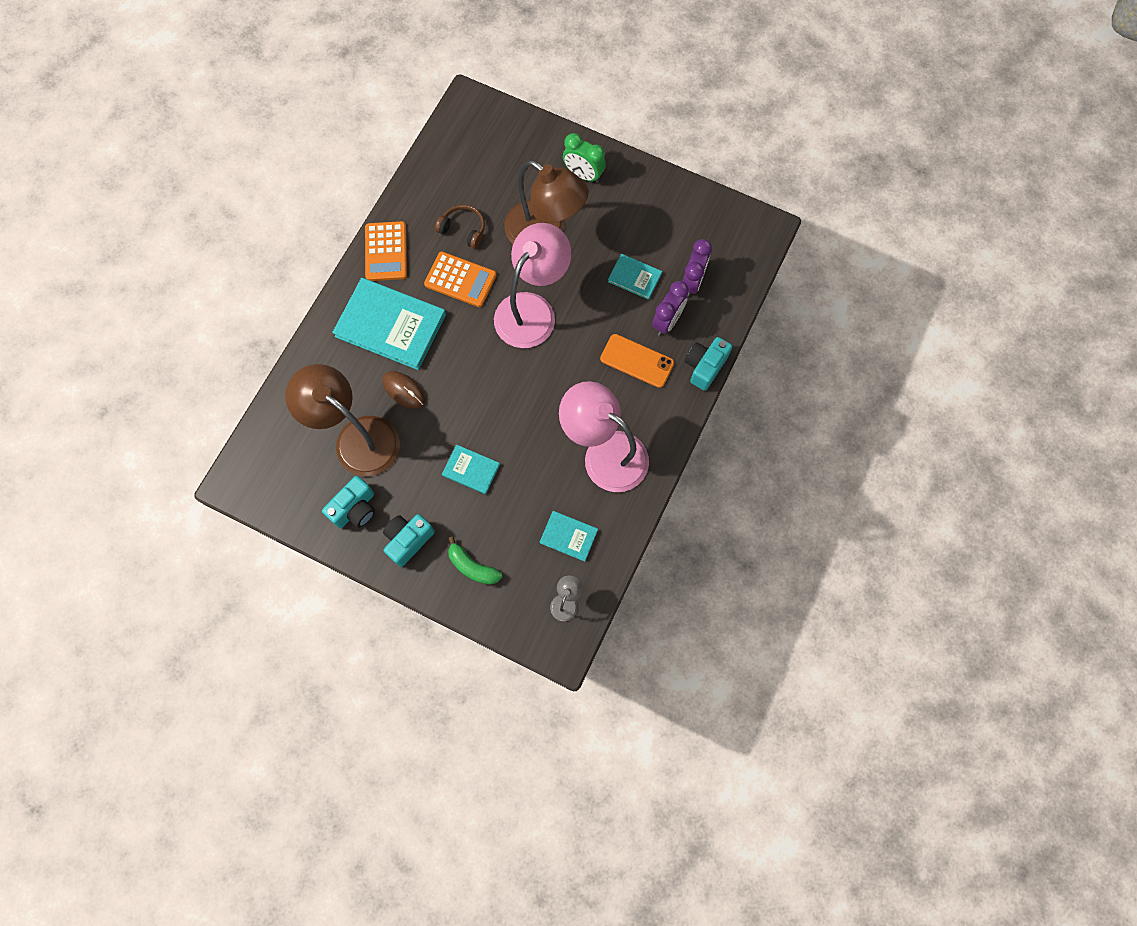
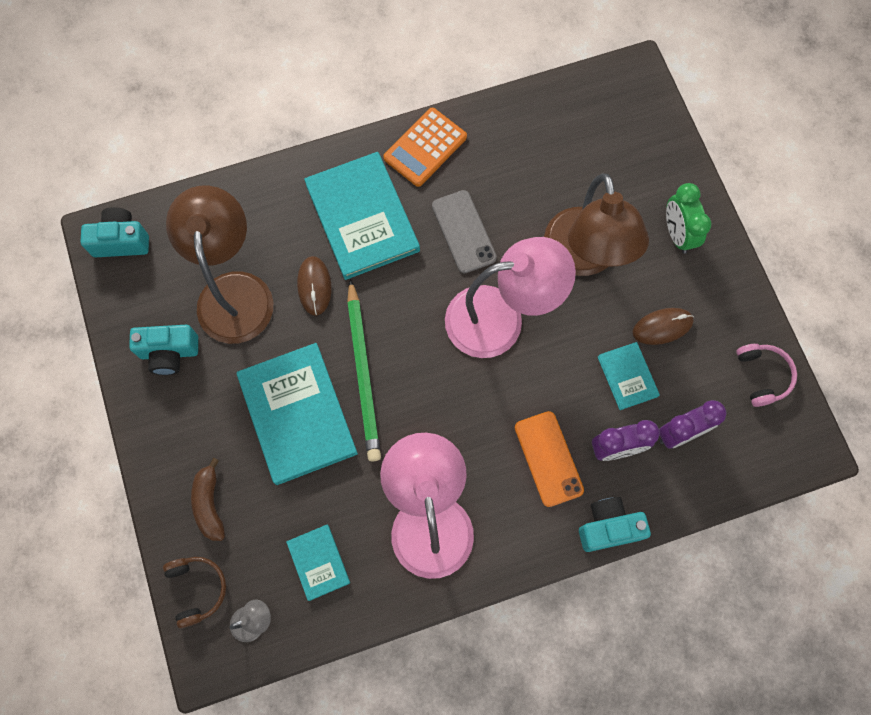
camera: 45 degrees right, 0 degrees up
turquoise camera [383,514,435,567] -> turquoise camera moved to [80,207,149,257]
orange calculator [424,252,497,307] -> grey phone [432,190,497,273]
brown headphones [435,205,485,249] -> brown headphones moved to [163,557,226,628]
turquoise book [442,444,500,494] -> turquoise book [237,343,358,485], size x2.01
green banana [448,536,502,585] -> brown banana [191,458,225,541]
none -> green pencil [347,279,381,462]
none -> brown mouse [633,308,694,345]
none -> pink headphones [736,344,797,407]

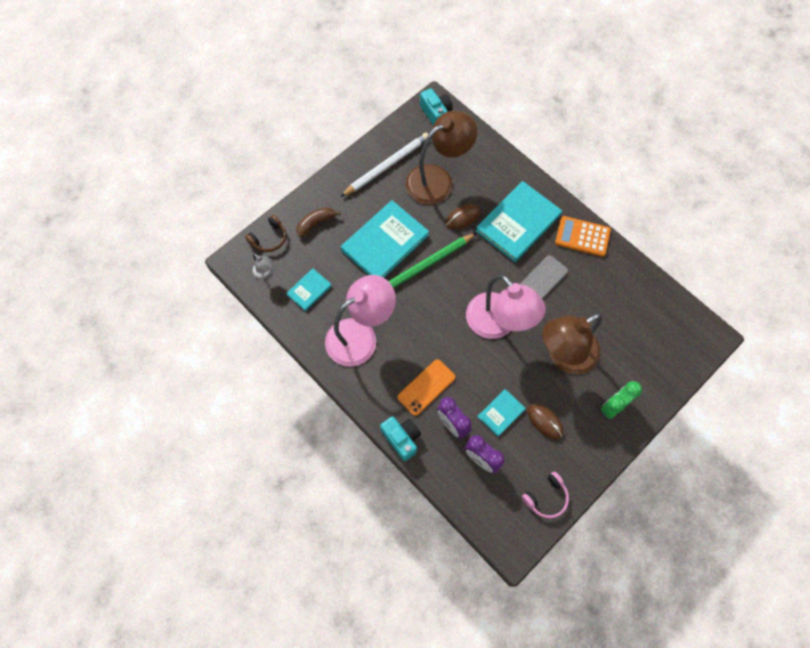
camera: 65 degrees right, 5 degrees down
turquoise camera [129,325,198,375] -> white pencil [340,133,429,197]

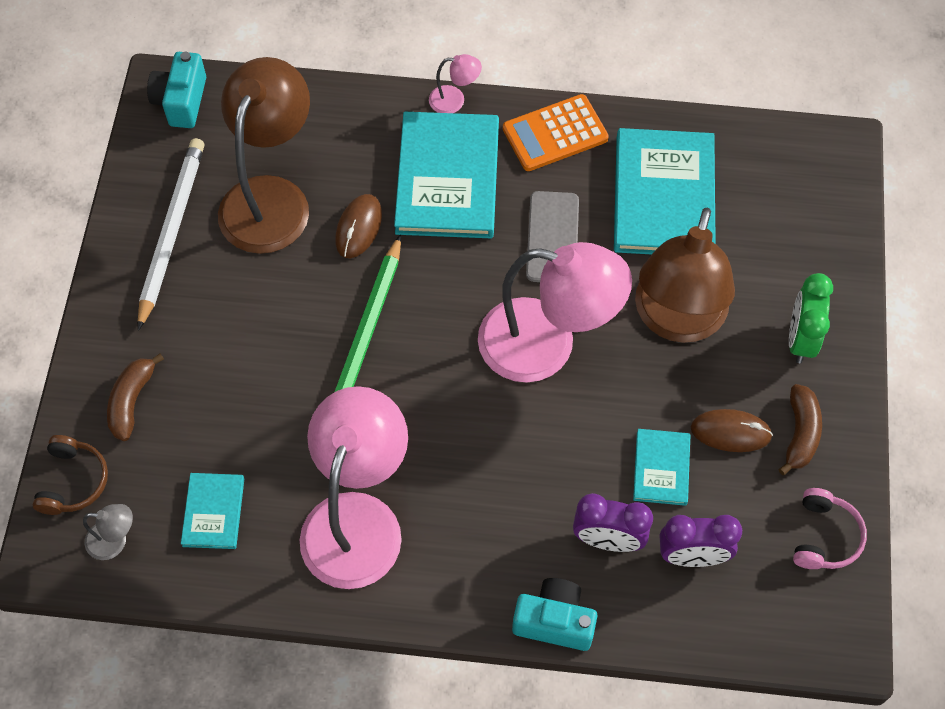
camera: 40 degrees left, 5 degrees down
turquoise book [341,200,429,278] -> turquoise book moved to [614,128,716,255]
orange phone [397,359,456,416] -> none
turquoise camera [420,88,453,126] -> turquoise camera turned 105 degrees counterclockwise [147,52,206,128]
none -> pink lamp [429,54,482,113]
none -> brown banana [778,384,822,475]

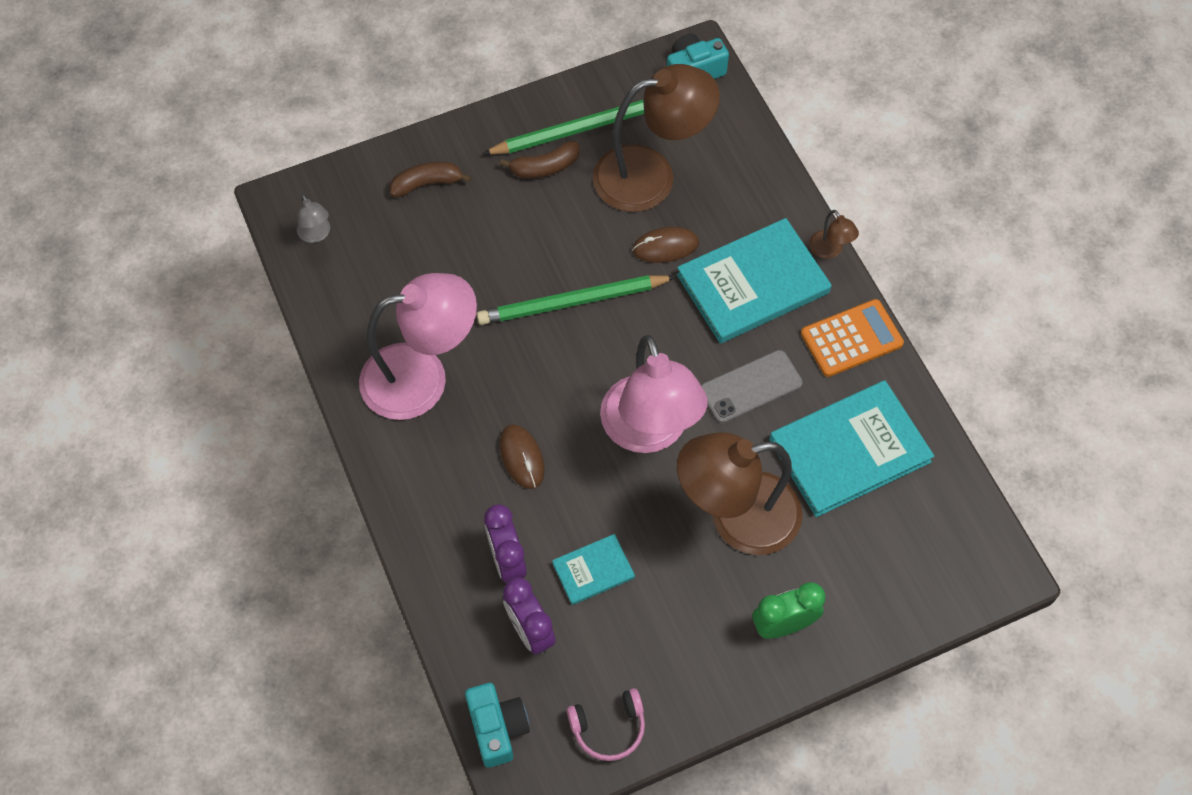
camera: 60 degrees right, 0 degrees up
brown headphones [33,435,108,515] -> none
white pencil [138,138,204,331] -> green pencil [483,100,644,155]
turquoise book [181,473,244,549] -> none
pink lamp [429,54,482,113] -> brown lamp [809,210,859,259]
orange calculator [503,94,609,171] -> orange calculator turned 120 degrees clockwise [801,299,904,377]
turquoise camera [512,578,597,651] -> turquoise camera moved to [465,683,530,768]
brown mouse [691,409,773,452] -> brown mouse moved to [499,424,545,489]
brown banana [778,384,822,475] -> brown banana moved to [500,141,579,178]

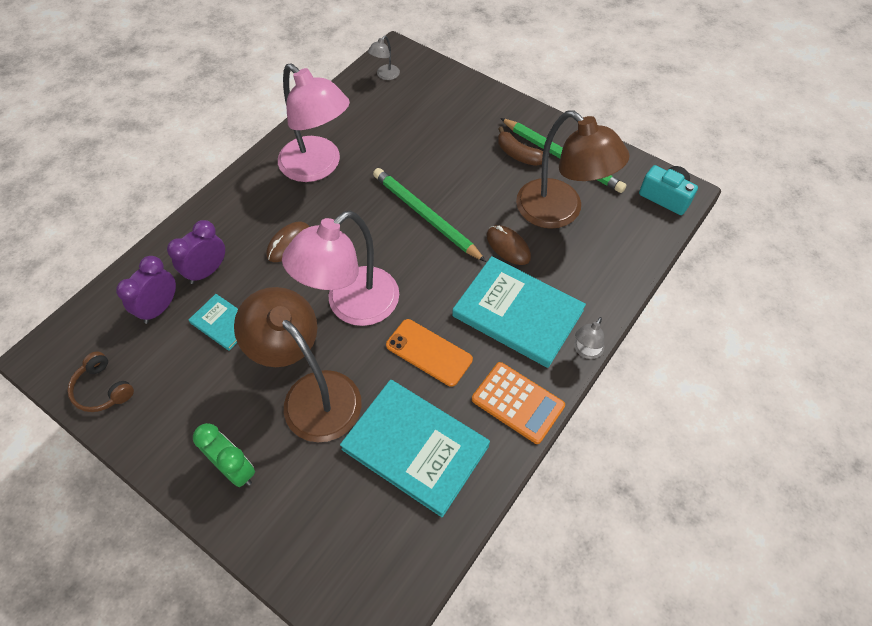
camera: 60 degrees right, 5 degrees down
brown banana [390,162,471,197] -> none
turquoise camera [465,683,530,768] -> none
pink headphones [567,688,645,761] -> brown headphones [67,351,134,412]
grey phone [701,350,803,423] -> orange phone [386,319,473,387]
brown lamp [809,210,859,259] -> grey lamp [574,317,604,359]

